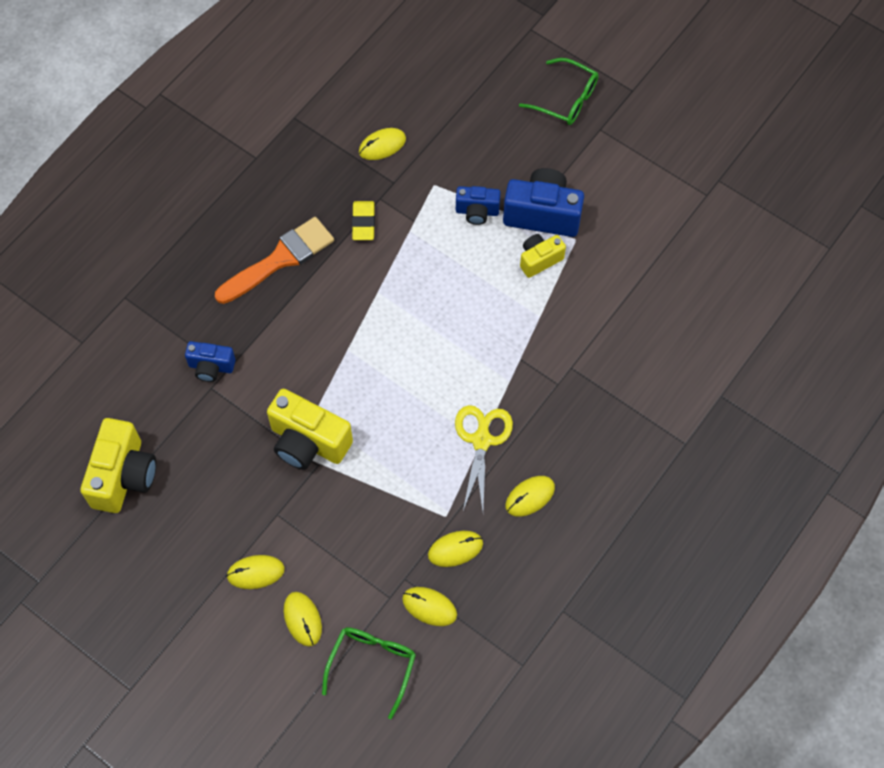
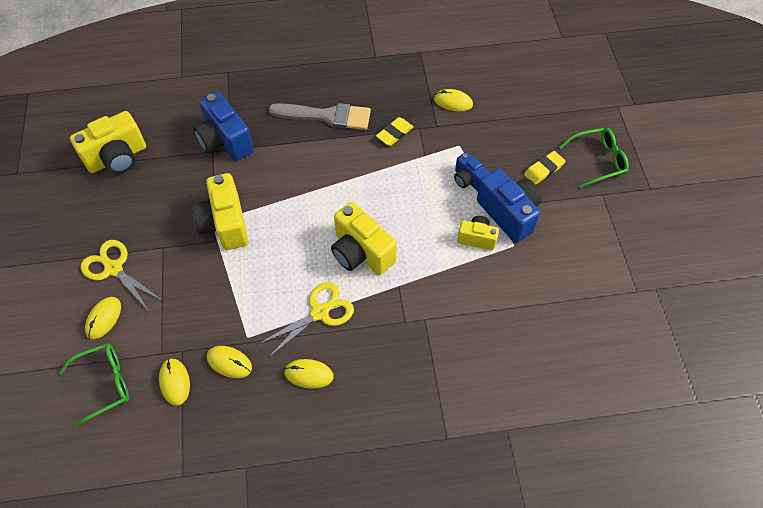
camera: 45 degrees right, 5 degrees down
blue camera [185,341,235,382] -> blue camera [194,92,254,161], size x1.74
orange brush [215,217,334,304] -> grey brush [268,103,371,130]
yellow mouse [226,555,285,589] -> yellow scissors [81,240,163,310]
green glasses [519,58,599,125] -> green glasses turned 90 degrees counterclockwise [560,128,629,188]
none -> yellow camera [331,202,397,275]
none -> yellow eraser [524,151,565,185]

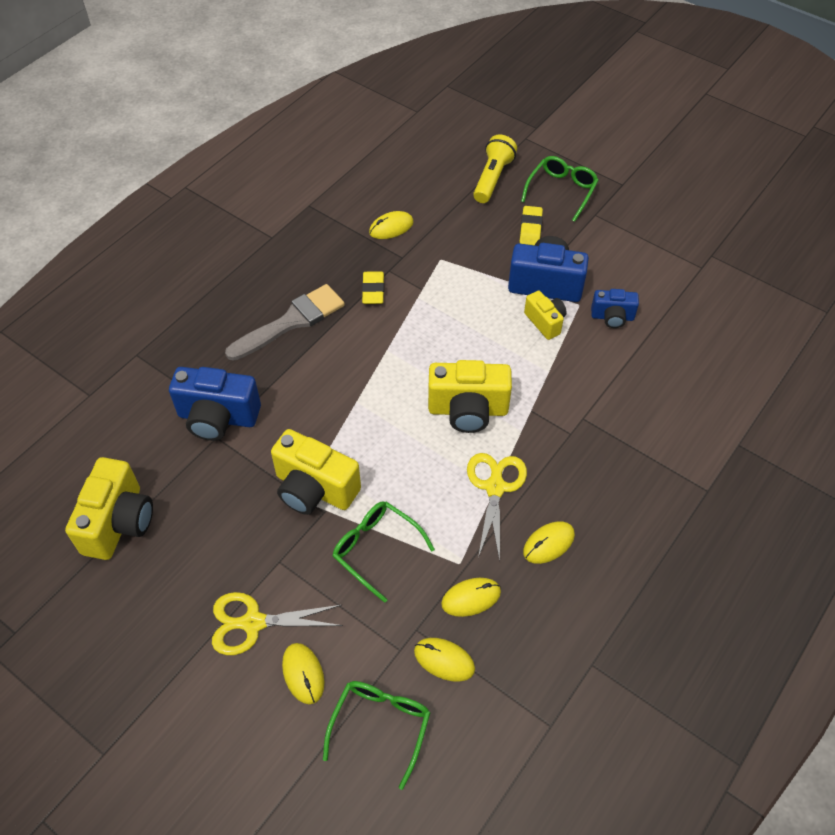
camera: 45 degrees left, 5 degrees down
blue camera [454,152,490,191] -> blue camera moved to [591,289,639,328]
yellow camera [457,216,499,250] -> yellow camera turned 90 degrees clockwise [524,291,567,340]
none -> green glasses [333,501,435,603]
none -> yellow flashlight [473,135,517,203]

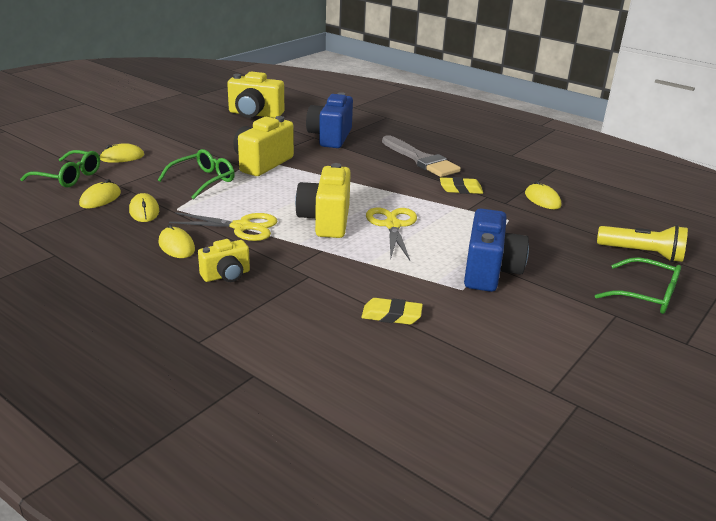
camera: 90 degrees right, 25 degrees down
yellow scissors [212,592,343,655] -> yellow scissors moved to [366,208,417,261]
yellow eraser [520,206,543,246] -> yellow eraser moved to [361,298,423,325]
yellow camera [524,291,567,340] -> yellow camera moved to [198,239,250,282]
blue camera [591,289,639,328] -> none

